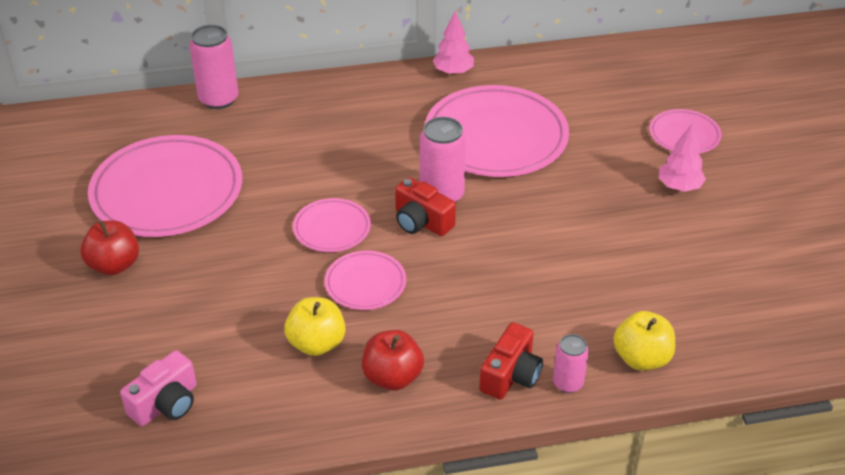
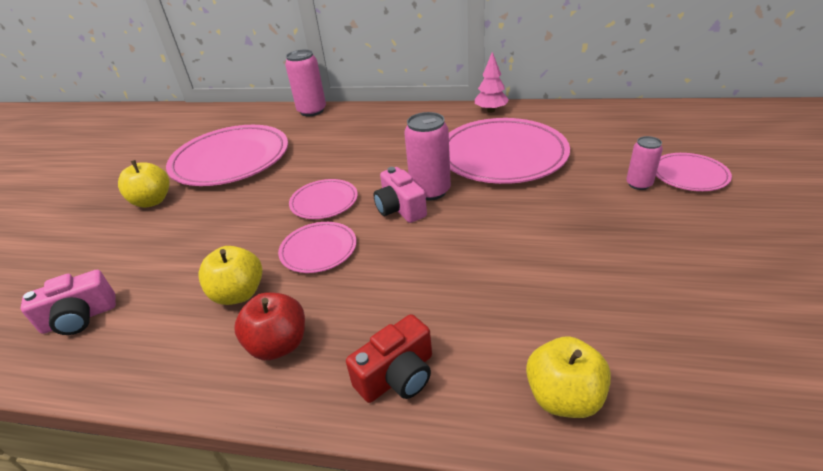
camera: 25 degrees right, 5 degrees down
red apple [80,221,139,275] -> yellow apple [118,160,170,208]
red camera [395,177,456,236] -> pink camera [373,167,427,223]
pink can [553,334,589,393] -> pink can moved to [626,136,663,190]
pink tree [659,123,706,192] -> none

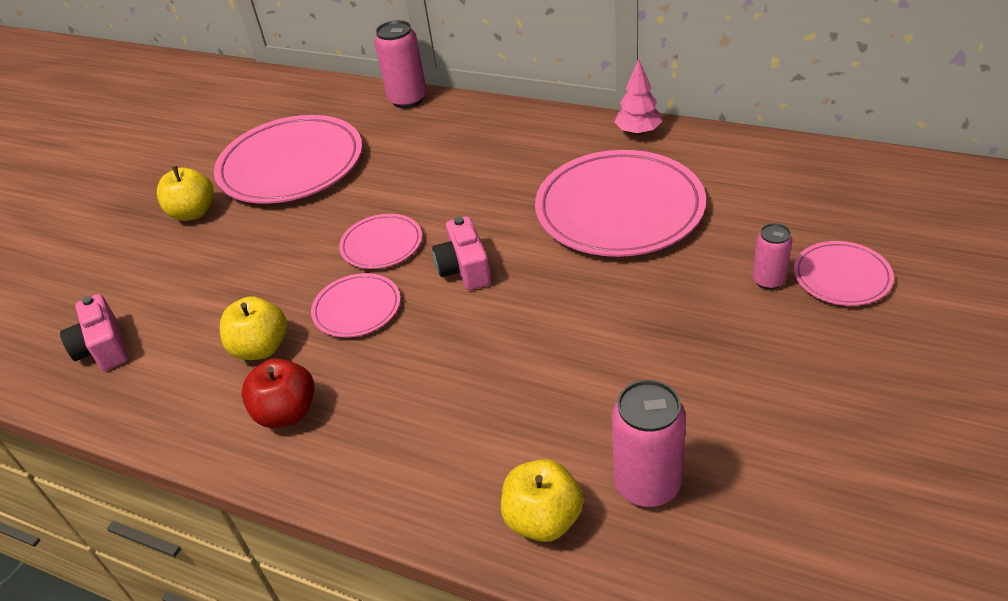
camera: 15 degrees right, 5 degrees up
pink camera [21,270,116,335] -> pink camera turned 75 degrees clockwise [60,294,128,371]
red camera [346,314,432,403] -> none
pink can [404,112,451,201] -> pink can moved to [612,380,686,507]

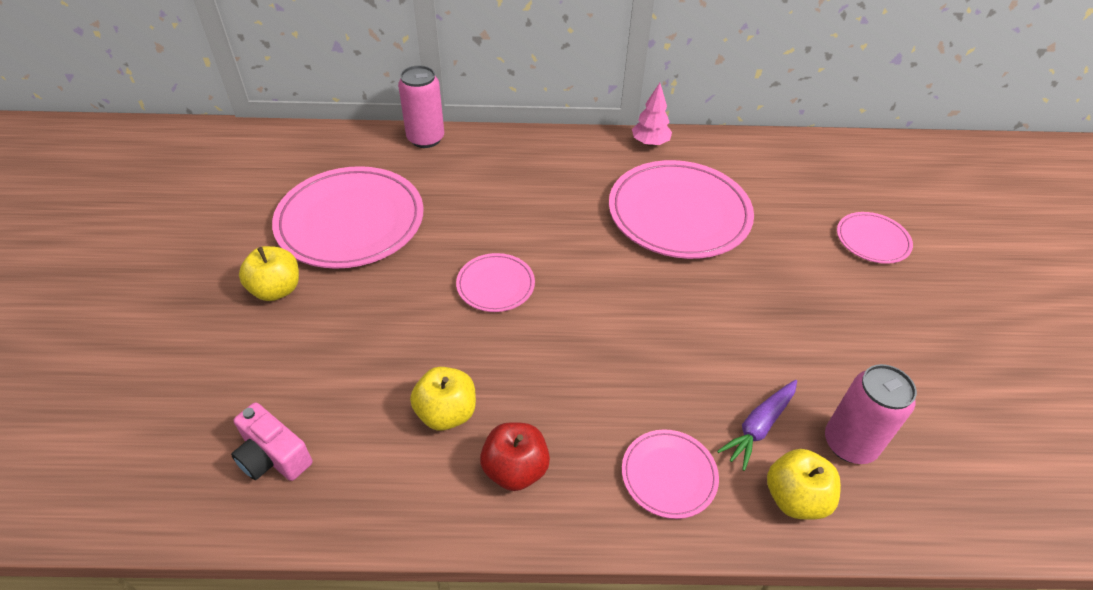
camera: 30 degrees left, 5 degrees up
pink plate [311,273,400,338] -> pink plate moved to [622,429,719,519]
pink camera [432,216,491,290] -> none
pink can [752,223,793,289] -> none
none -> purple carrot [717,380,797,471]

